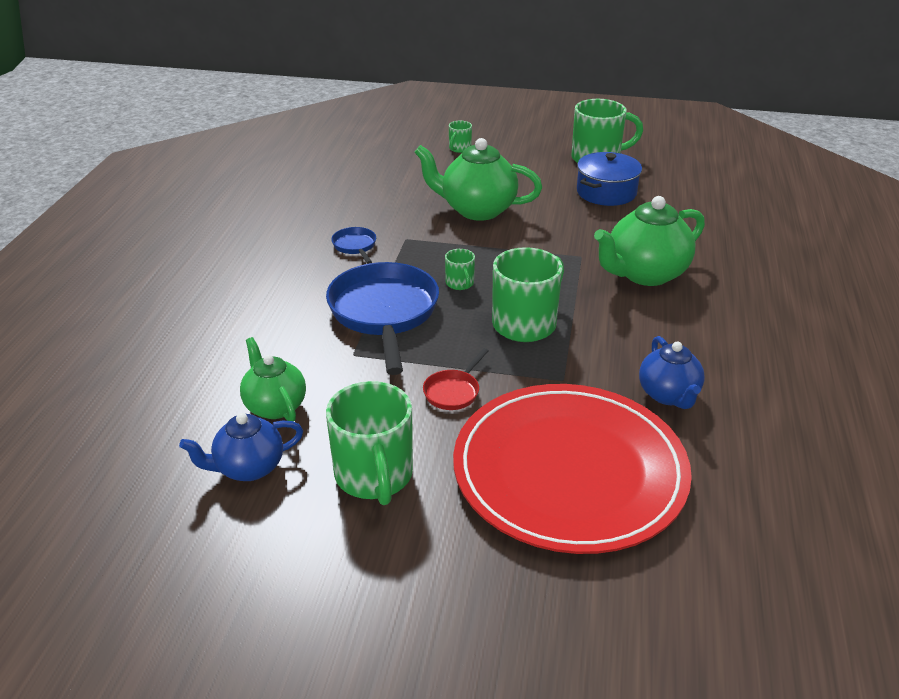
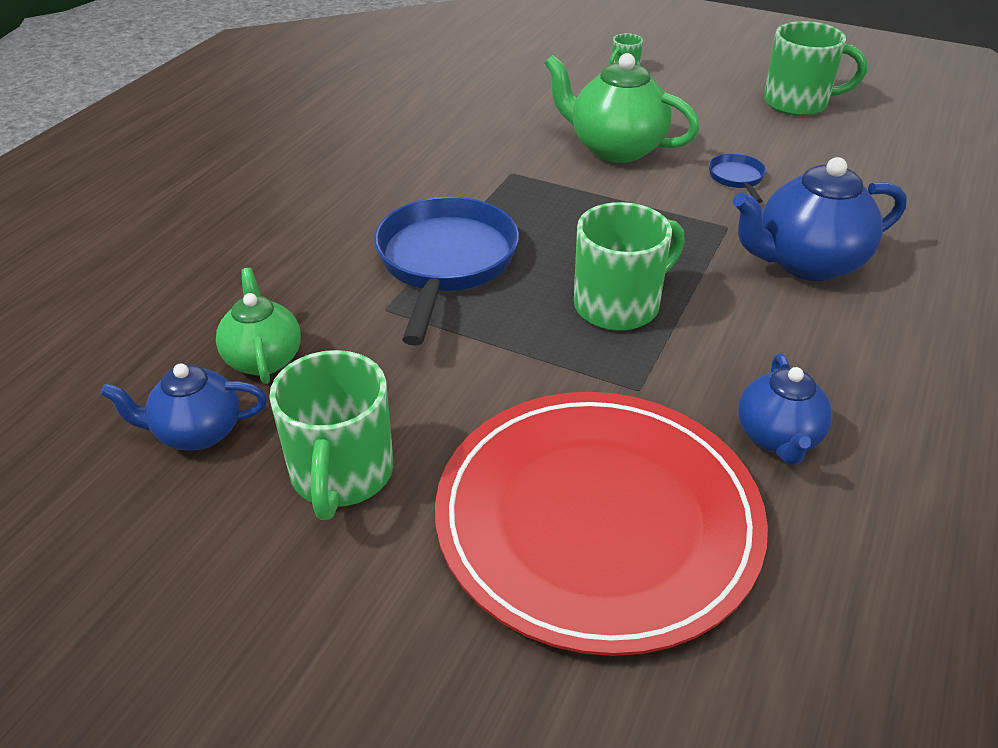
camera: 15 degrees right, 5 degrees up
blue pan [331,227,376,264] -> blue pan moved to [709,154,766,203]
red pan [423,348,489,410] -> none
green mug [445,249,475,290] -> none
blue pot [577,152,642,206] -> none
green teapot [594,196,705,286] -> blue teapot [733,157,907,281]

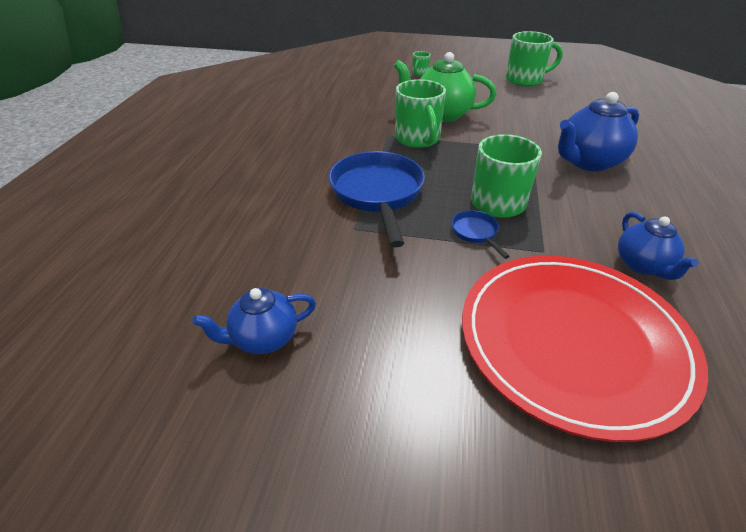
camera: 15 degrees left, 0 degrees up
green teapot [216,268,301,384] -> none
green mug [269,350,393,520] -> green mug moved to [395,79,446,148]
blue pan [709,154,766,203] -> blue pan moved to [451,210,510,259]

